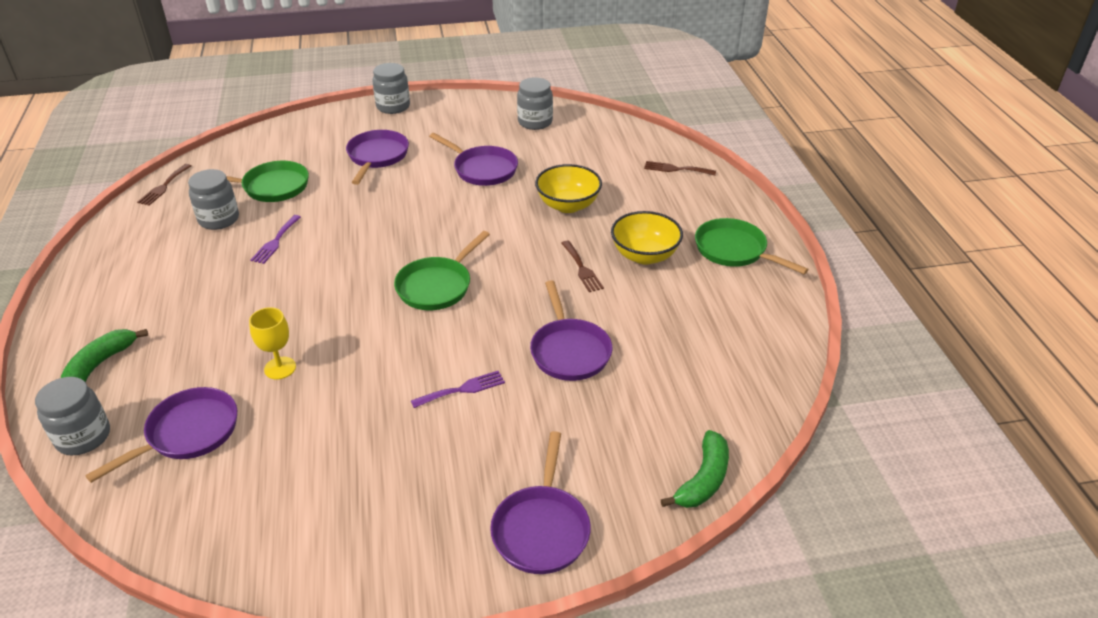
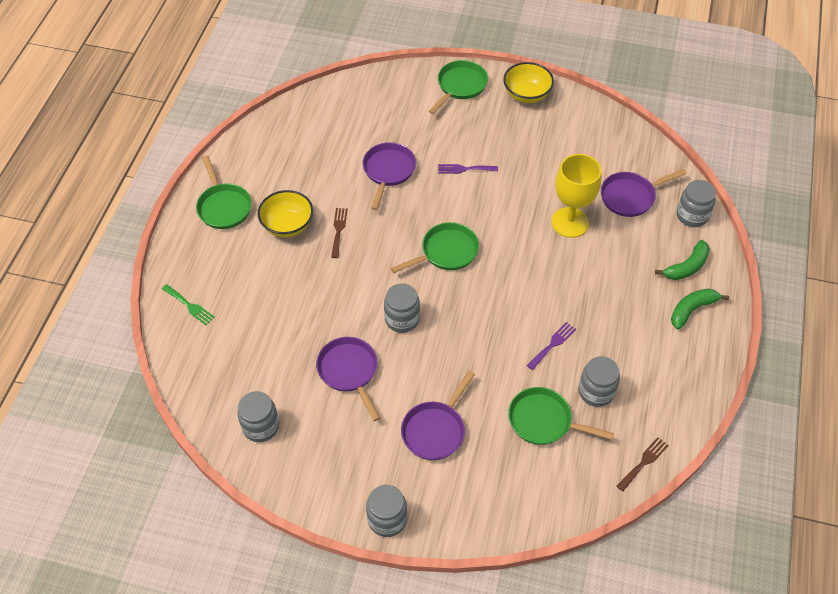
camera: 155 degrees left, 15 degrees up
yellow goblet [249,307,296,379] -> yellow goblet [551,154,601,238], size x1.80
purple pan [490,431,591,574] -> green pan [429,60,488,114]
yellow bowl [535,164,602,213] -> yellow bowl moved to [503,62,554,103]
brown fork [644,161,716,175] -> green fork [162,284,215,325]
green banana [661,430,729,508] -> green banana moved to [671,289,729,330]
none -> grey jar [384,283,420,333]

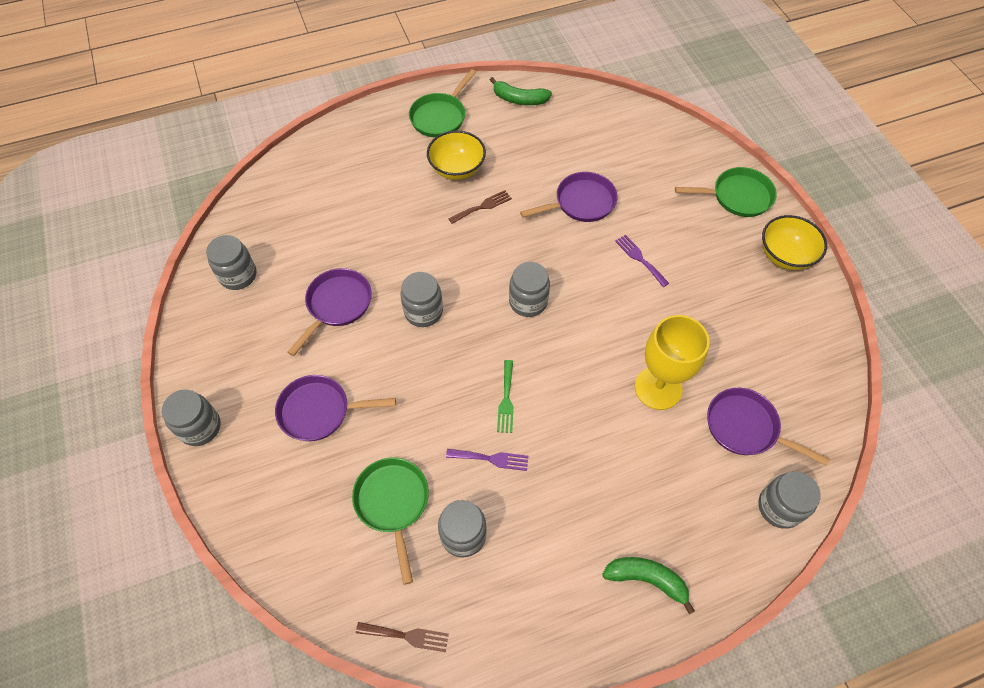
camera: 55 degrees right, 5 degrees up
green fork [162,284,215,325] -> green fork moved to [497,360,514,433]
green pan [391,222,479,273] -> grey jar [509,262,550,317]
green banana [655,240,710,280] -> green banana moved to [490,77,552,105]

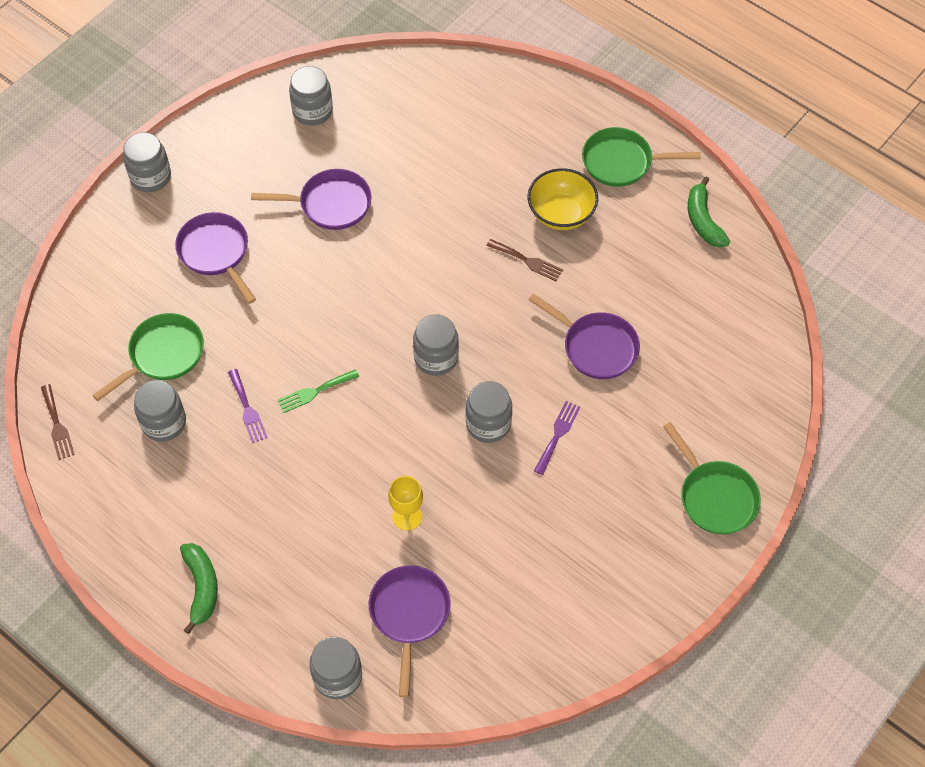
camera: 60 degrees right, 0 degrees up
grey jar [400,272,443,327] -> grey jar moved to [465,381,512,443]
yellow goblet [635,315,710,410] -> yellow goblet [388,476,423,531], size x0.55
yellow bowl [762,215,827,270] -> none

